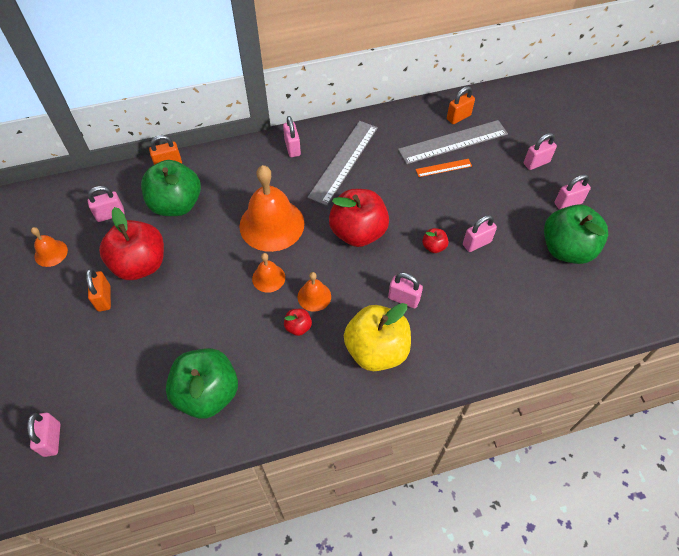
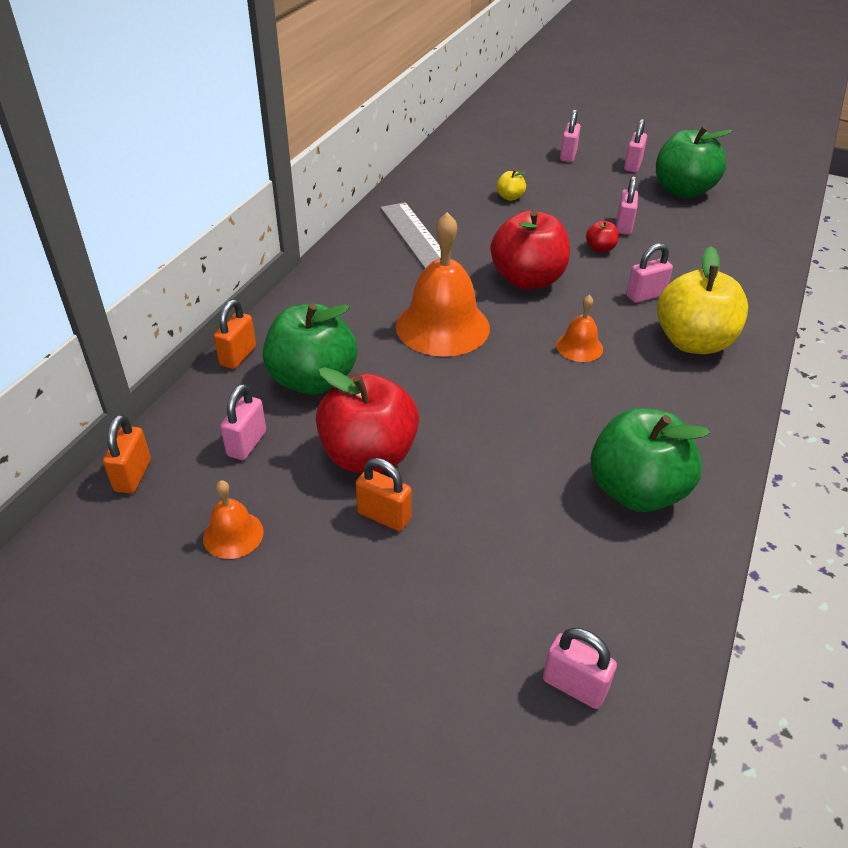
camera: 50 degrees left, 15 degrees down
orange bell [252,253,285,293] -> none
pink padlock [283,116,301,157] -> none
red apple [284,309,312,336] -> none
grey ruler [398,120,508,164] -> none
orange ruler [416,159,472,177] -> yellow apple [496,170,526,201]
orange padlock [447,86,475,124] -> orange padlock moved to [103,414,151,494]

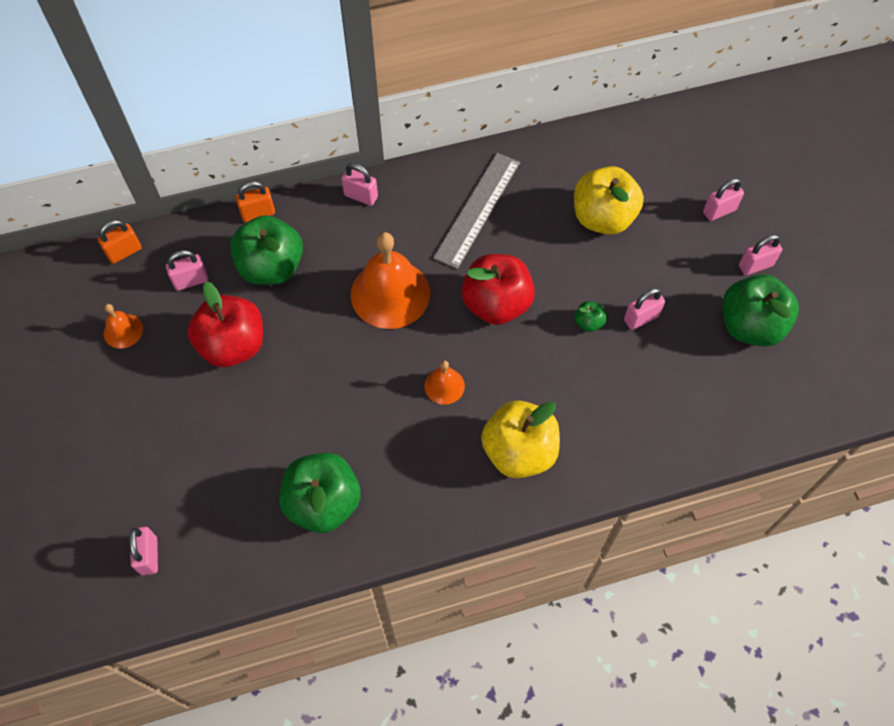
camera: 50 degrees right, 20 degrees up
orange padlock [356,458,412,531] -> none
yellow apple [496,170,526,201] -> yellow apple [574,166,644,235], size x2.31
red apple [586,221,619,253] -> green apple [575,301,606,332]
pink padlock [626,243,673,303] -> pink padlock moved to [341,163,378,206]

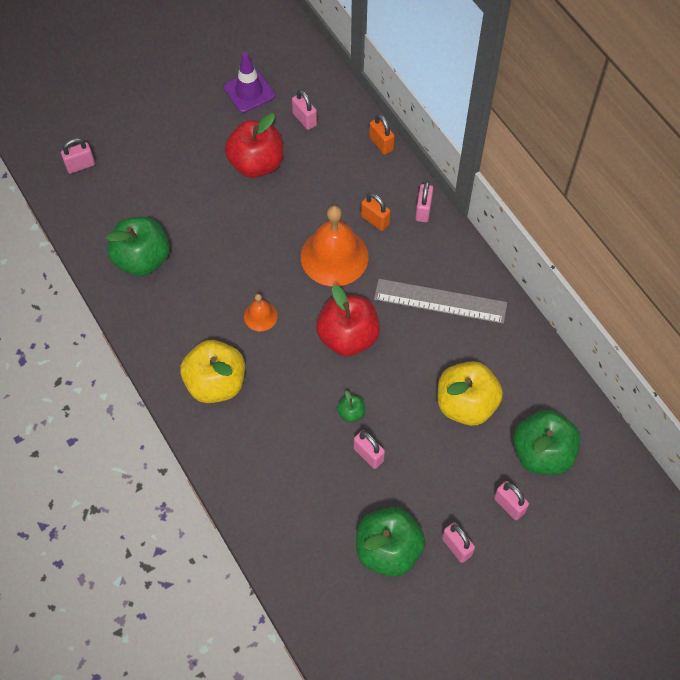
camera: 75 degrees right, 0 degrees up
orange padlock [98,220,142,264] -> orange padlock moved to [361,193,391,231]
orange bell [104,304,143,349] -> purple traffic cone [223,52,275,113]
green apple [230,215,303,285] -> green apple moved to [513,410,581,475]

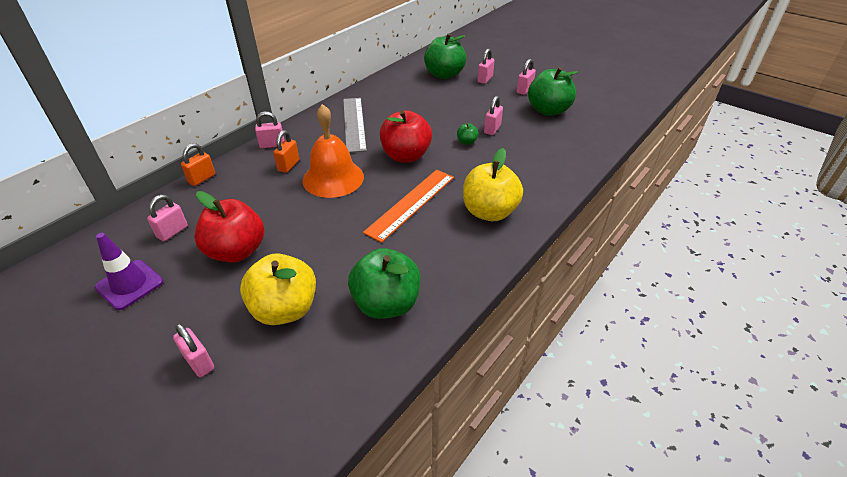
camera: 110 degrees left, 20 degrees down
pink padlock [61,138,95,174] -> pink padlock moved to [173,323,214,377]
orange bell [244,294,278,331] -> orange ruler [363,170,454,243]
yellow apple [438,361,503,426] -> yellow apple moved to [240,253,316,325]

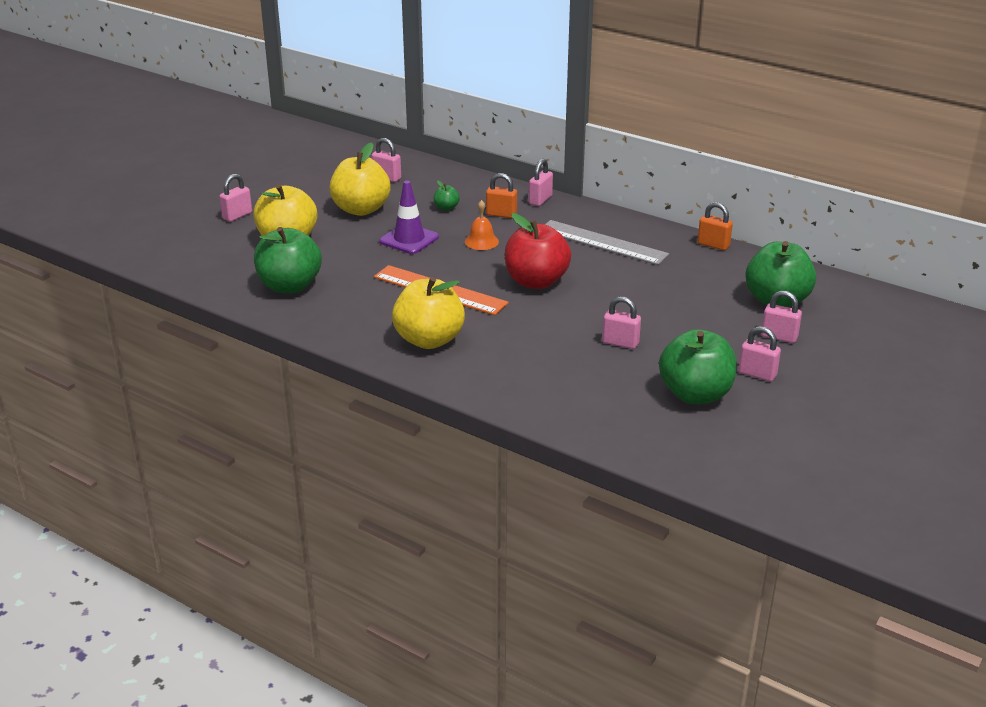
camera: 85 degrees right, 10 degrees down
purple traffic cone [95,233,163,310] -> purple traffic cone moved to [379,181,439,254]
orange padlock [181,143,215,186] -> orange padlock moved to [698,202,733,250]
red apple [194,191,264,263] -> yellow apple [329,142,390,216]
pink padlock [255,111,285,148] -> pink padlock turned 45 degrees clockwise [529,159,553,206]
orange bell [303,104,364,198] -> orange bell [465,200,499,250], size x0.48
grey ruler [343,98,367,153] -> grey ruler turned 45 degrees clockwise [545,220,669,265]
green apple [457,123,479,145] -> green apple moved to [434,181,460,211]

